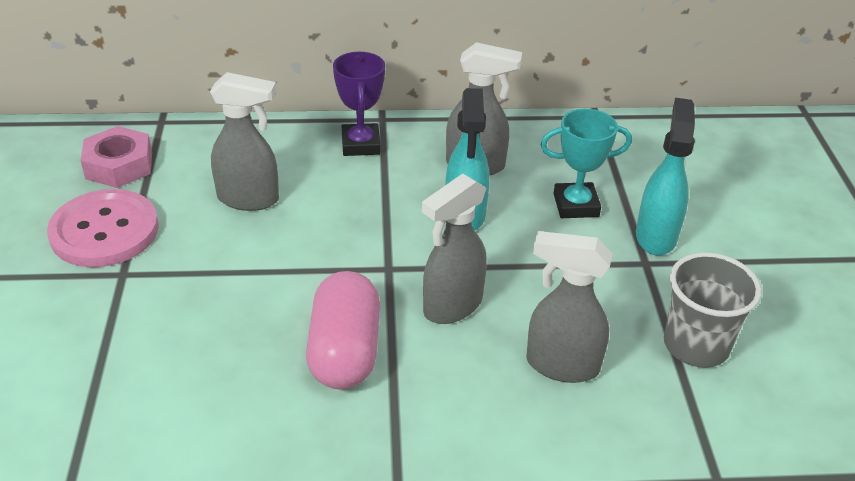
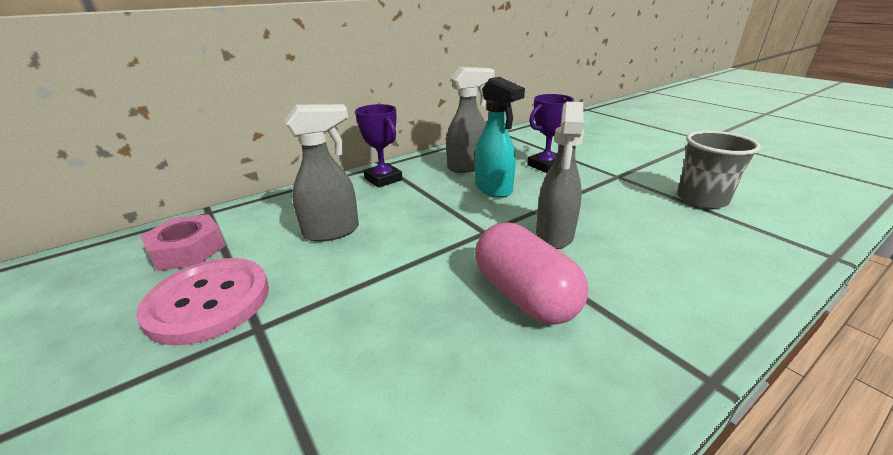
camera: 30 degrees left, 10 degrees down
grey spray bottle [526,231,612,383] -> none
turquoise trophy [540,109,632,218] -> purple trophy [527,94,574,173]
turquoise spray bottle [636,98,695,256] -> none

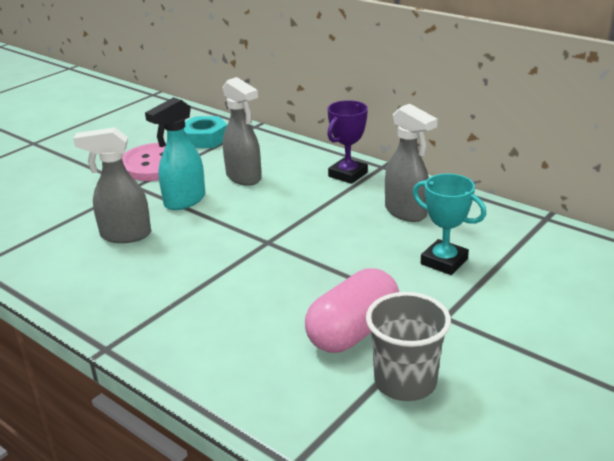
camera: 75 degrees right, 0 degrees up
pink nut [140,214,226,271] -> turquoise nut [184,116,227,148]
turquoise spray bottle [475,77,525,198] -> turquoise spray bottle moved to [145,97,205,210]
pink capsule [475,222,588,325] -> pink capsule moved to [305,268,399,353]
purple trophy [527,94,574,173] -> turquoise trophy [413,174,486,275]
grey spray bottle [536,102,584,249] -> grey spray bottle moved to [73,127,151,243]

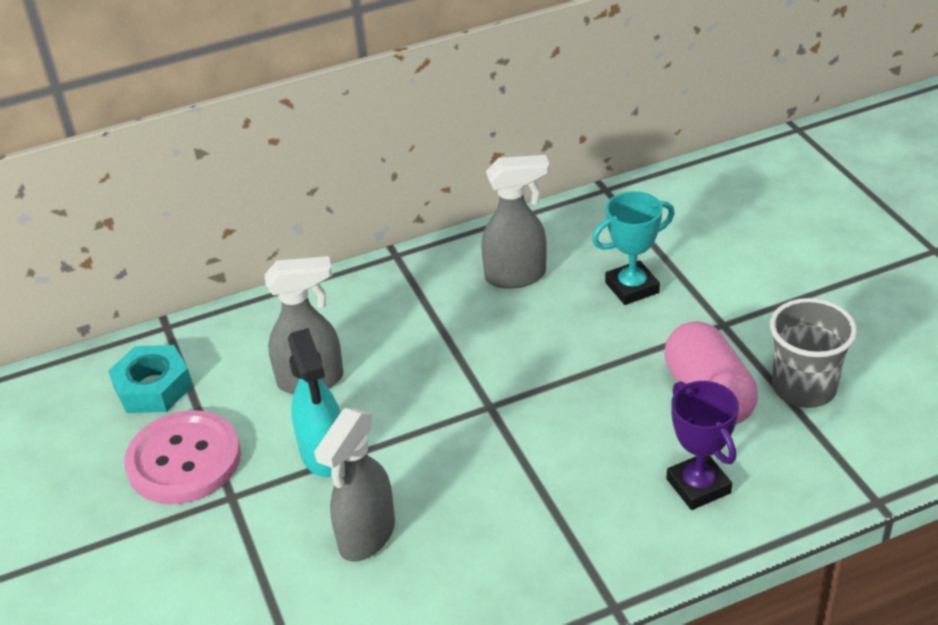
camera: 60 degrees left, 10 degrees up
purple trophy [327,100,368,184] -> purple trophy moved to [666,381,739,510]

